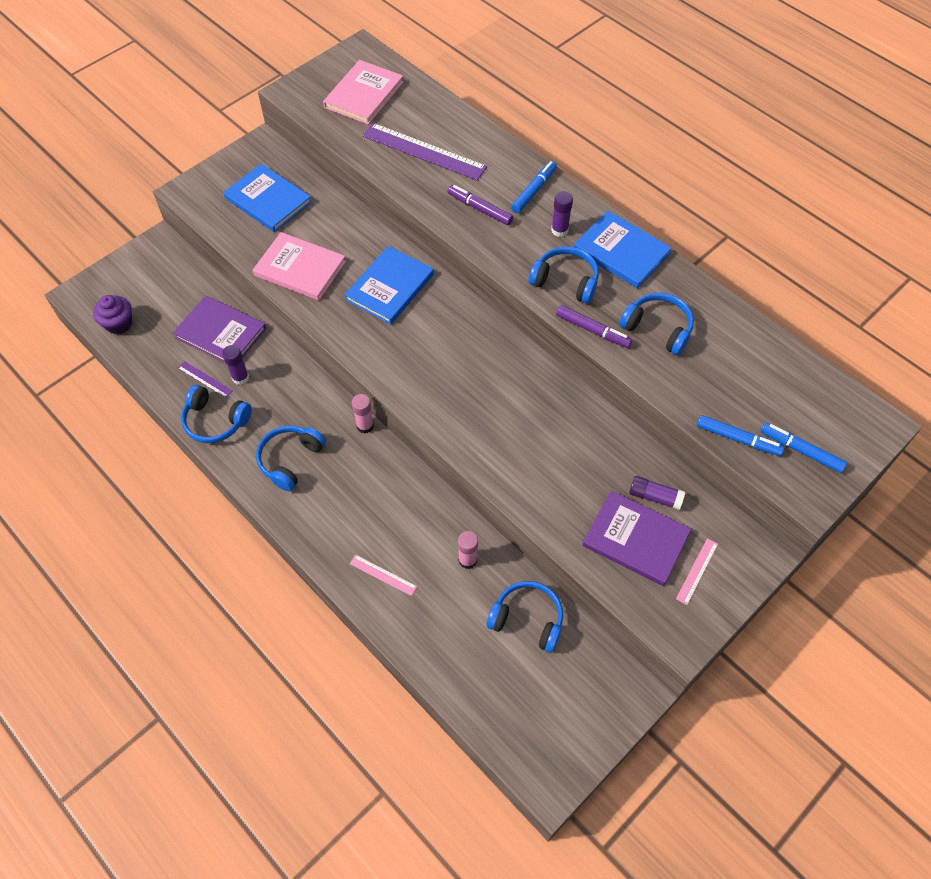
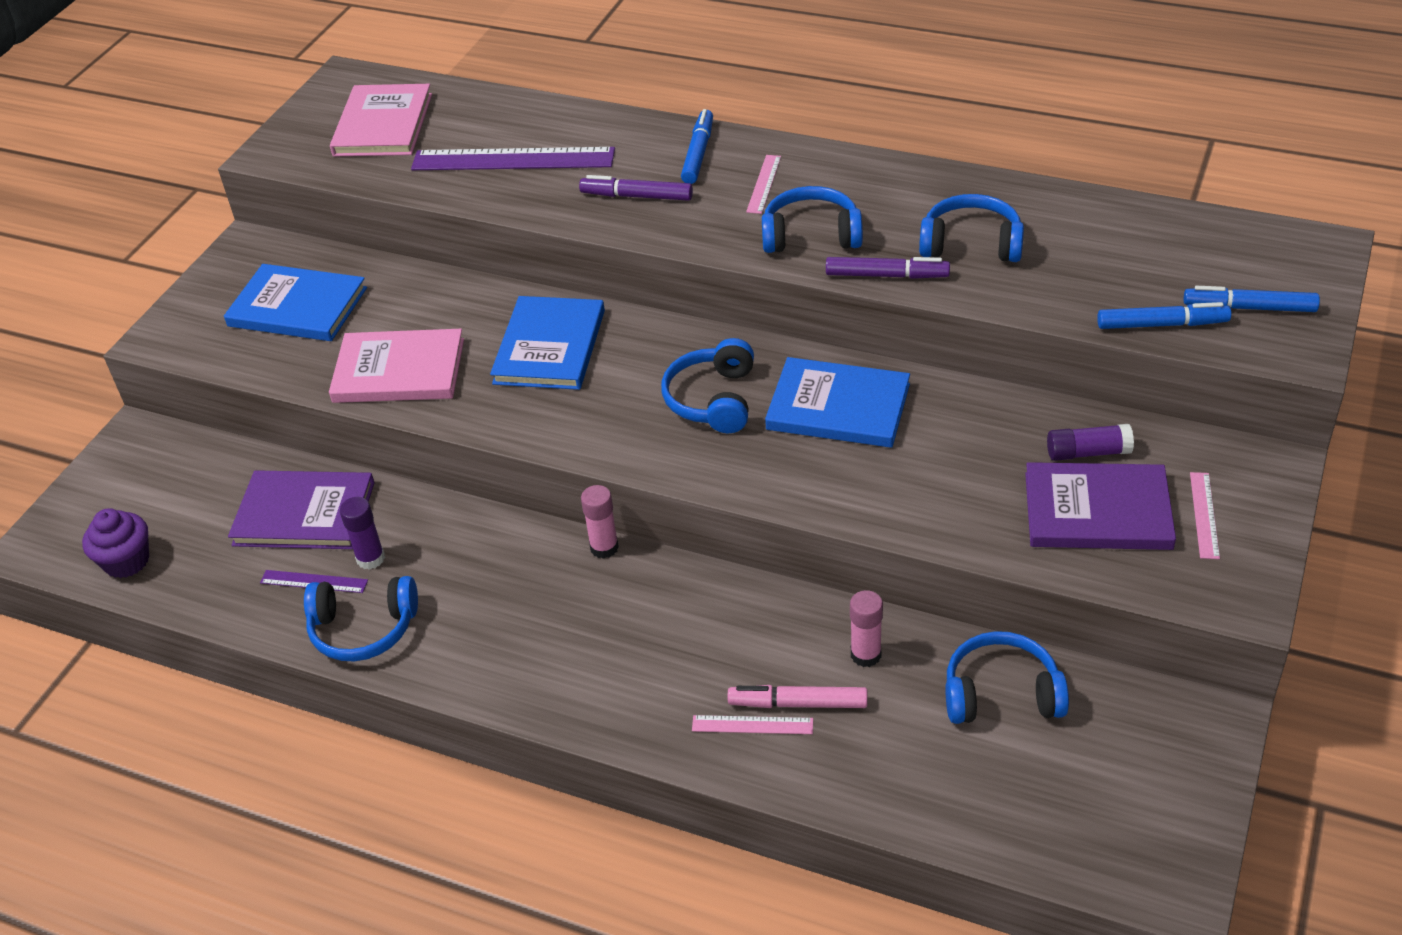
camera: 20 degrees left, 15 degrees down
blue headphones [256,425,326,491] -> blue headphones moved to [661,338,754,433]
purple glue stick [551,191,573,237] -> pink ruler [746,155,781,214]
blue book [574,211,672,288] -> blue book moved to [765,357,910,448]
none -> pink marker [728,685,867,708]

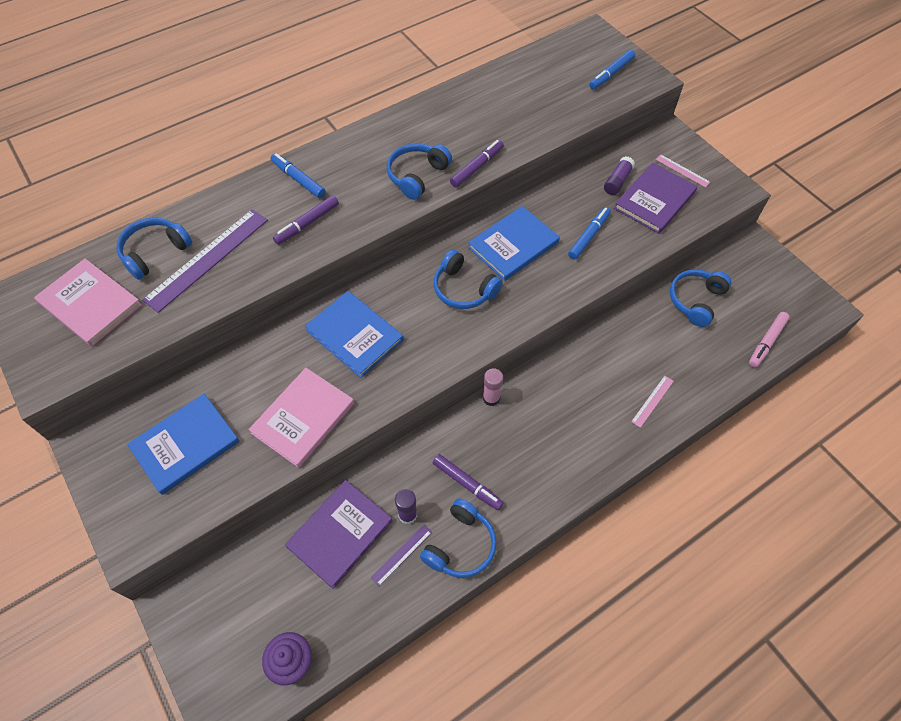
camera: 60 degrees left, 15 degrees up
pink marker [728,685,867,708] -> pink marker moved to [749,312,790,368]
pink ruler [746,155,781,214] -> none
pink glue stick [850,590,883,667] -> none
blue headphones [919,194,1024,262] -> blue headphones moved to [116,217,192,280]
blue marker [1097,302,1232,329] -> blue marker moved to [568,207,611,260]
none -> purple marker [433,454,504,510]

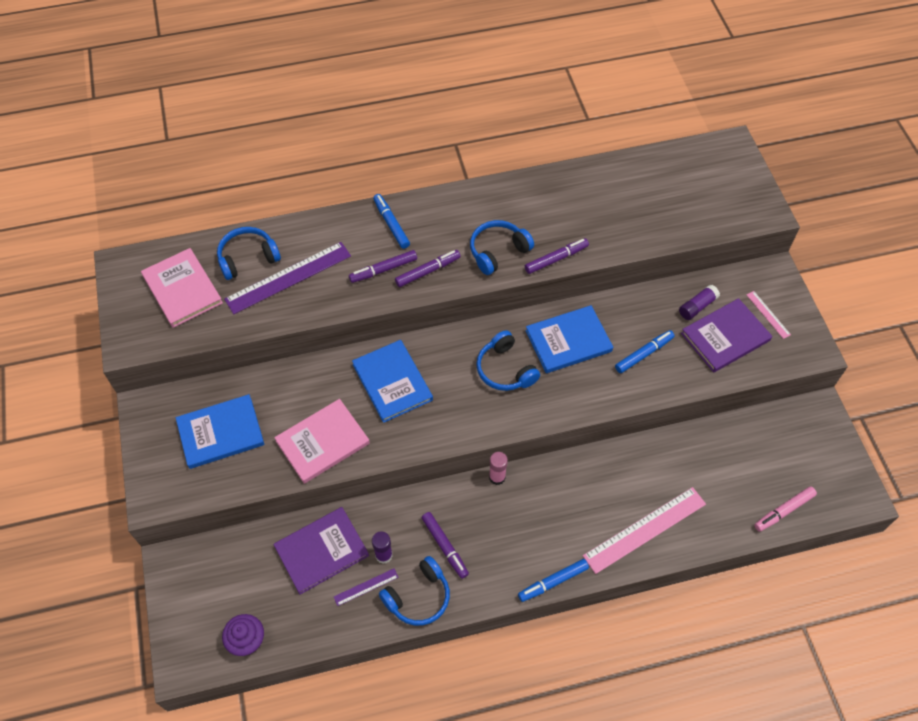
camera: 20 degrees right, 0 degrees up
blue marker [589,50,635,90] -> blue marker moved to [518,559,589,602]
pink ruler [631,376,674,428] -> pink ruler [583,487,706,574], size x2.14
blue headphones [670,269,732,327] -> none
none -> purple marker [395,250,461,287]

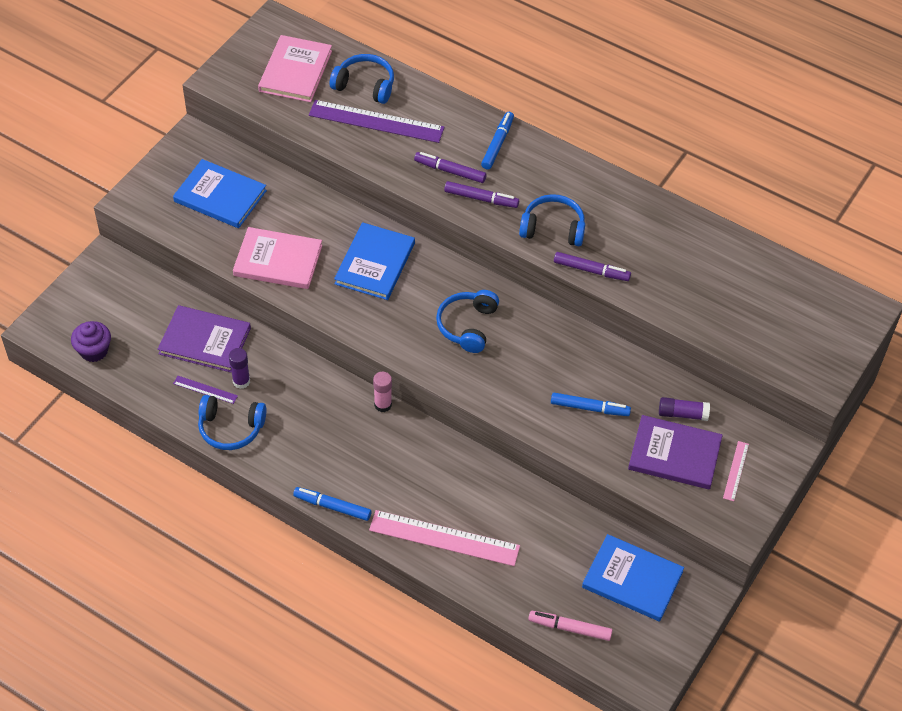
camera: 45 degrees right, 5 degrees down
purple marker [421,512,469,579] -> none
blue book [525,305,613,373] -> blue book moved to [582,534,684,622]

